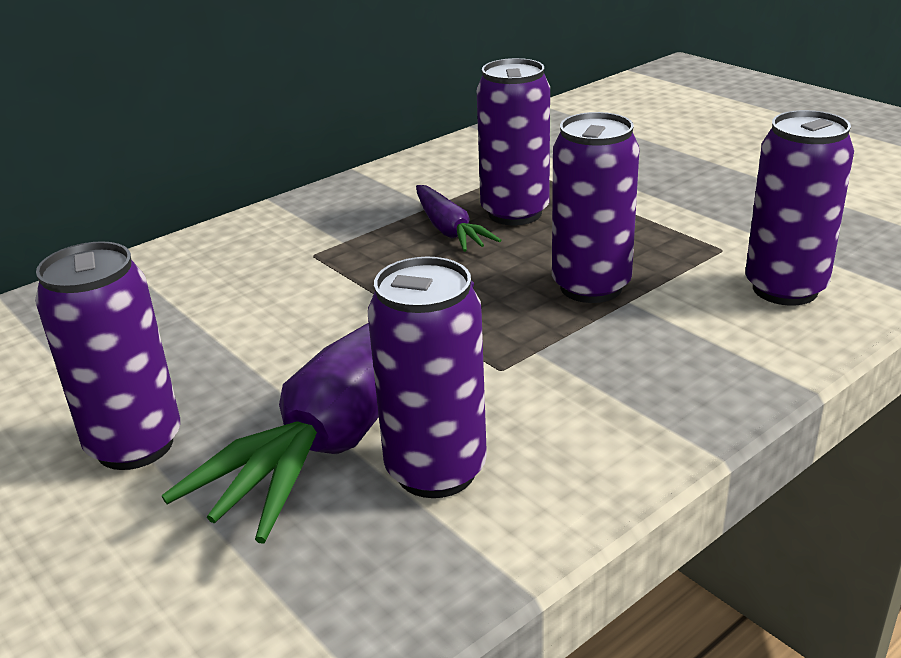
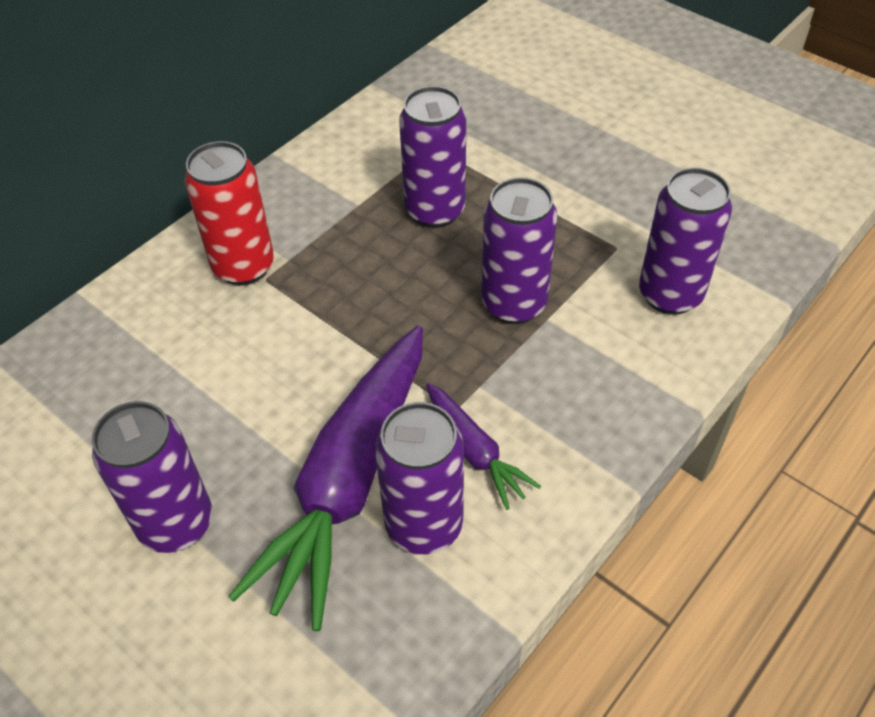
camera: 10 degrees left, 20 degrees up
purple carrot [416,185,501,252] -> purple carrot moved to [426,383,541,510]
none -> red can [185,141,274,285]

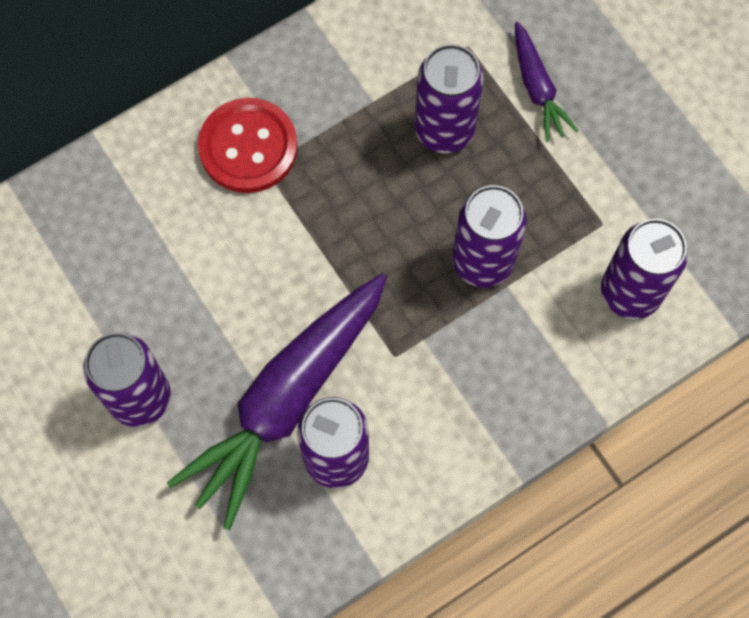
camera: 15 degrees right, 20 degrees up
red can [185,141,274,285] -> red button [198,98,298,193]
purple carrot [426,383,541,510] -> purple carrot moved to [515,22,578,142]

